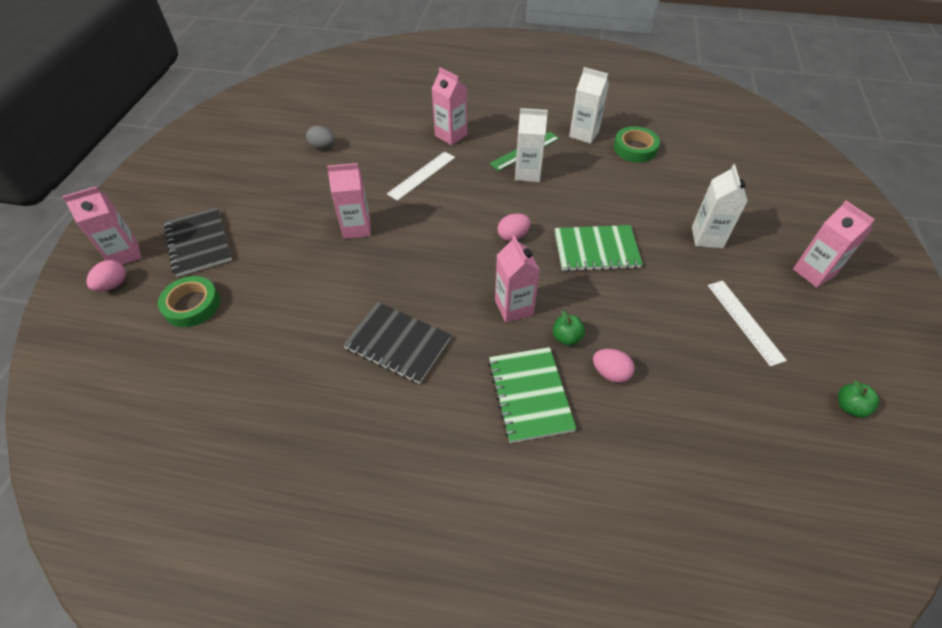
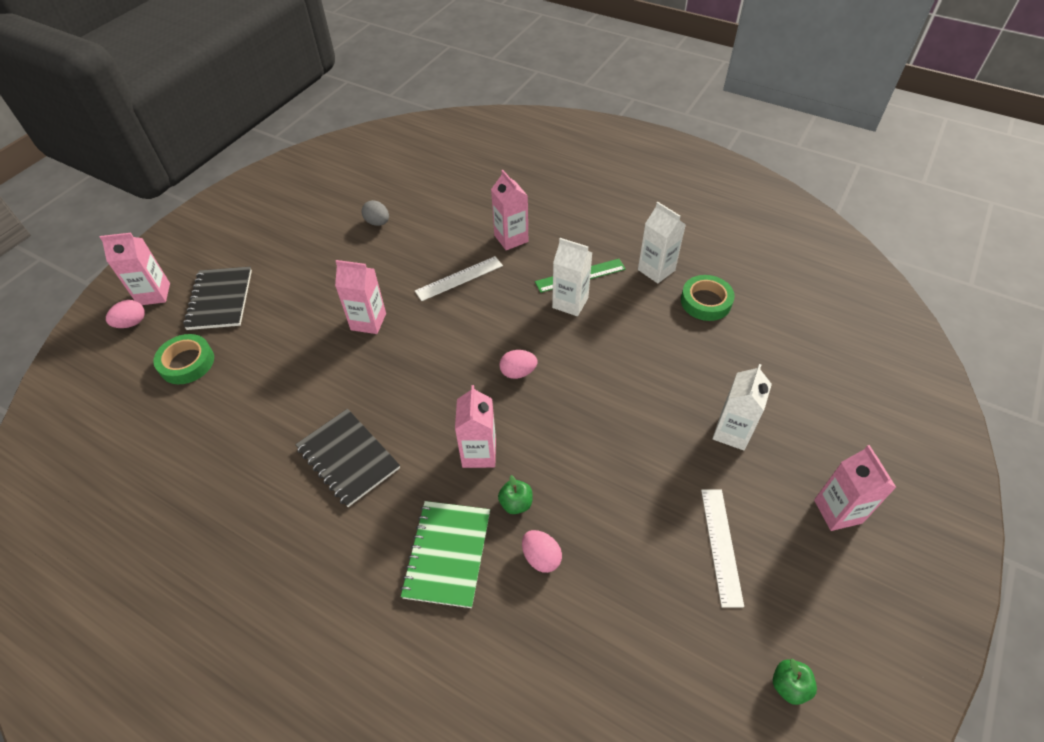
camera: 20 degrees right, 0 degrees up
green notebook [555,225,643,272] -> none

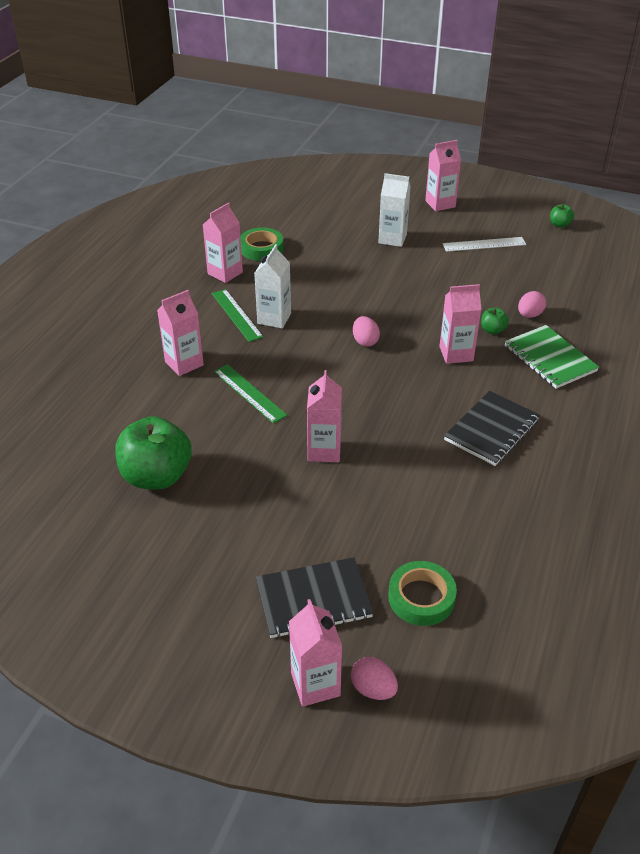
camera: 100 degrees left, 10 degrees down
grey egg [361,200,389,226] -> green apple [115,416,192,489]
green notebook [400,501,490,608] -> green notebook turned 60 degrees clockwise [505,325,599,389]
white ruler [415,256,503,301] -> green ruler [214,364,287,423]
white carton [638,202,686,283] -> pink carton [203,203,243,283]

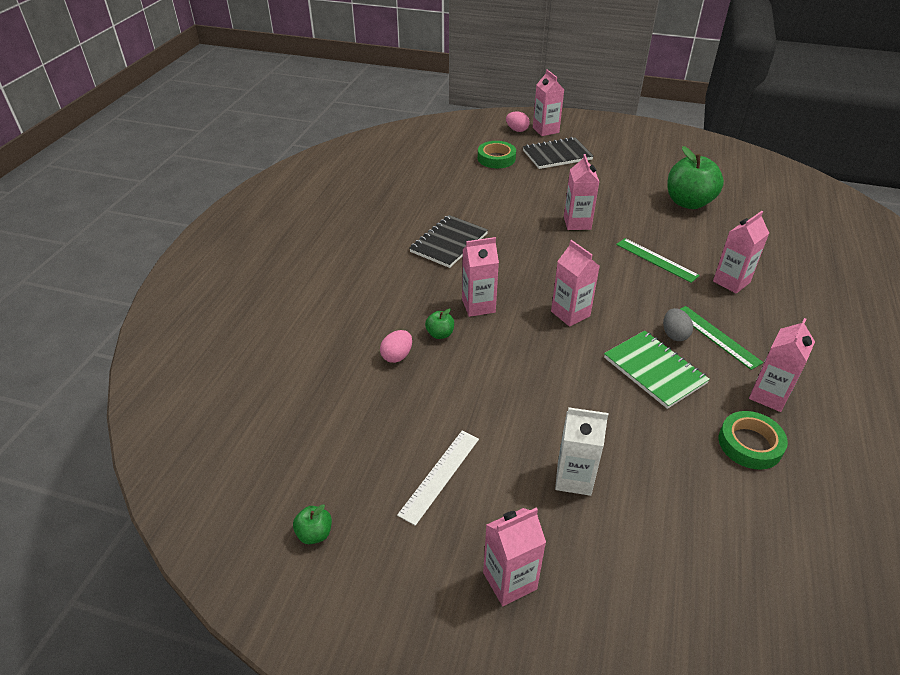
camera: 175 degrees right, 0 degrees up
white carton [254,244,291,328] -> grey egg [663,308,693,341]
pink egg [353,316,380,347] -> pink carton [551,240,600,327]
white ruler [443,237,526,252] -> white ruler turned 45 degrees counterclockwise [397,431,479,526]
green notebook [505,325,599,389] -> green notebook moved to [604,331,710,409]

